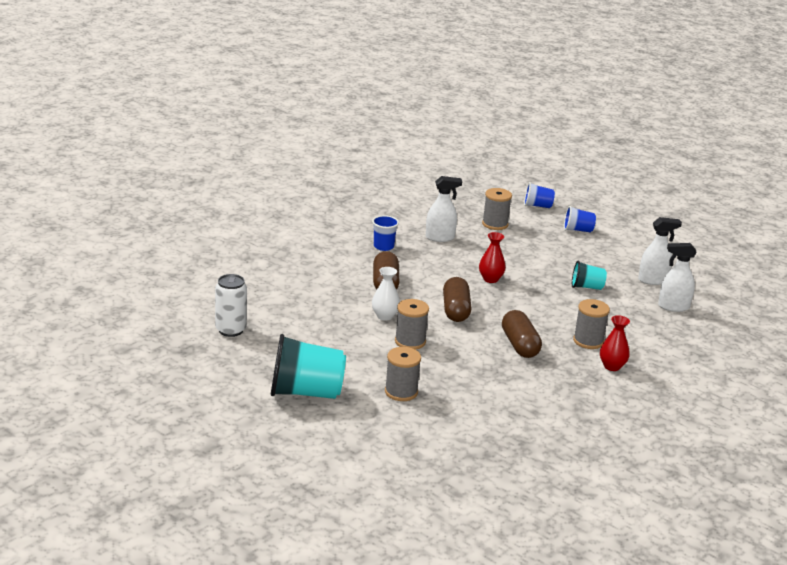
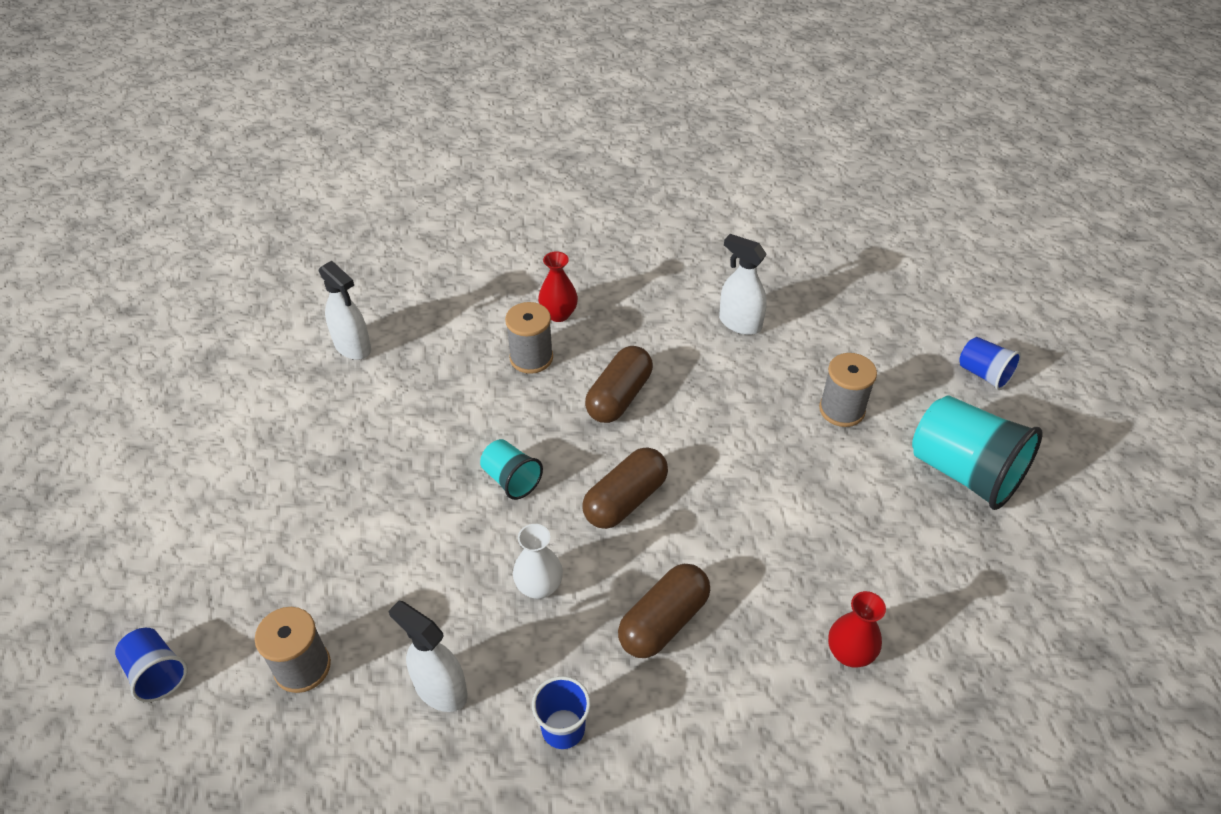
camera: 135 degrees left, 20 degrees up
white can [215,274,247,337] -> none
white vase [372,267,400,321] -> white vase moved to [513,524,563,599]
grey spool [395,299,429,350] -> none
red vase [479,232,506,283] -> red vase moved to [828,591,886,668]
blue cup [564,206,596,233] -> blue cup moved to [959,337,1022,390]
turquoise cup [572,261,607,290] -> turquoise cup moved to [480,439,543,500]
white spray bottle [638,217,682,285] -> white spray bottle moved to [719,234,767,335]

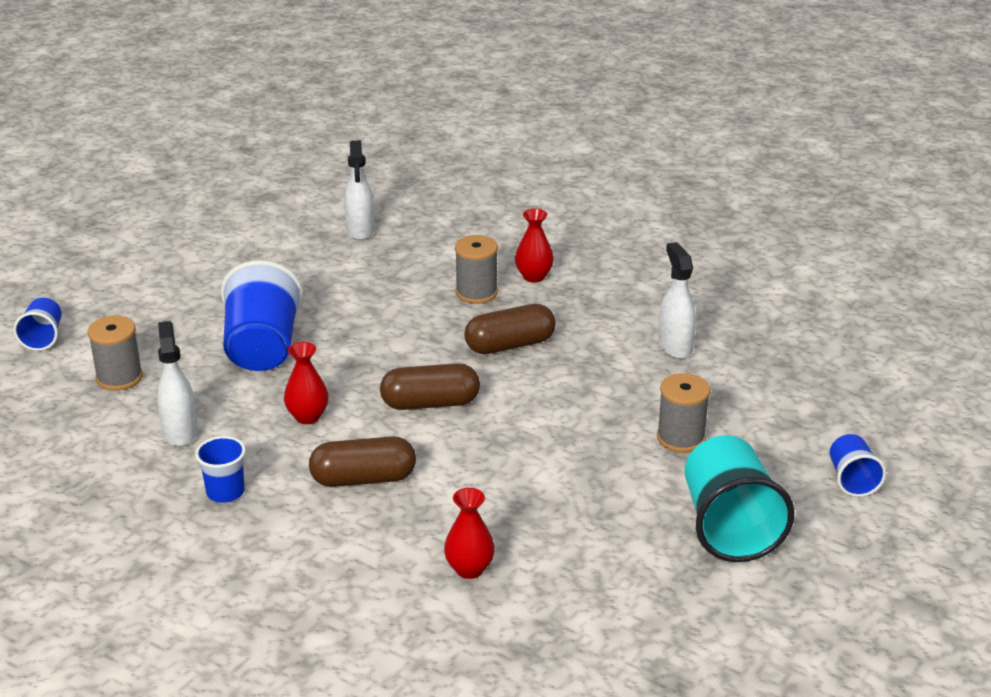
camera: 40 degrees right, 15 degrees down
turquoise cup [480,439,543,500] -> none
white vase [513,524,563,599] -> red vase [284,342,329,424]
none -> blue cup [221,260,303,371]

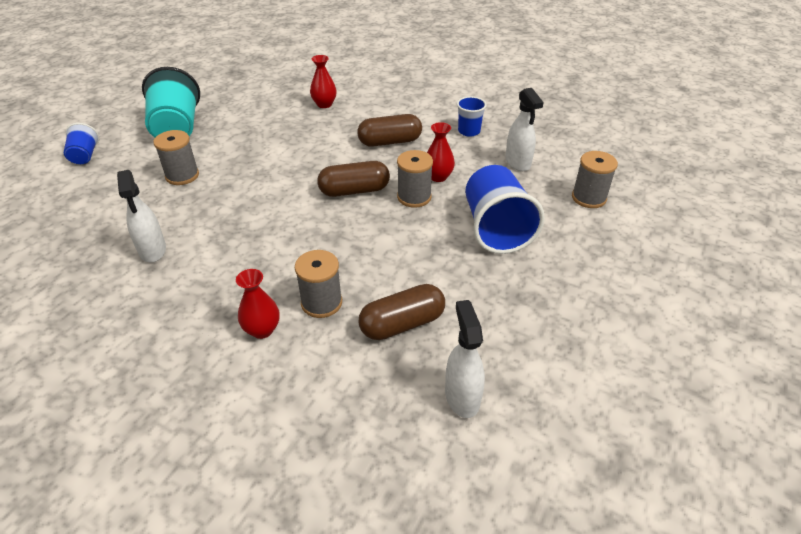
camera: 175 degrees right, 10 degrees up
blue cup [13,298,62,351] -> none
brown capsule [464,304,556,354] -> brown capsule moved to [358,284,445,340]
none -> grey spool [397,150,433,208]

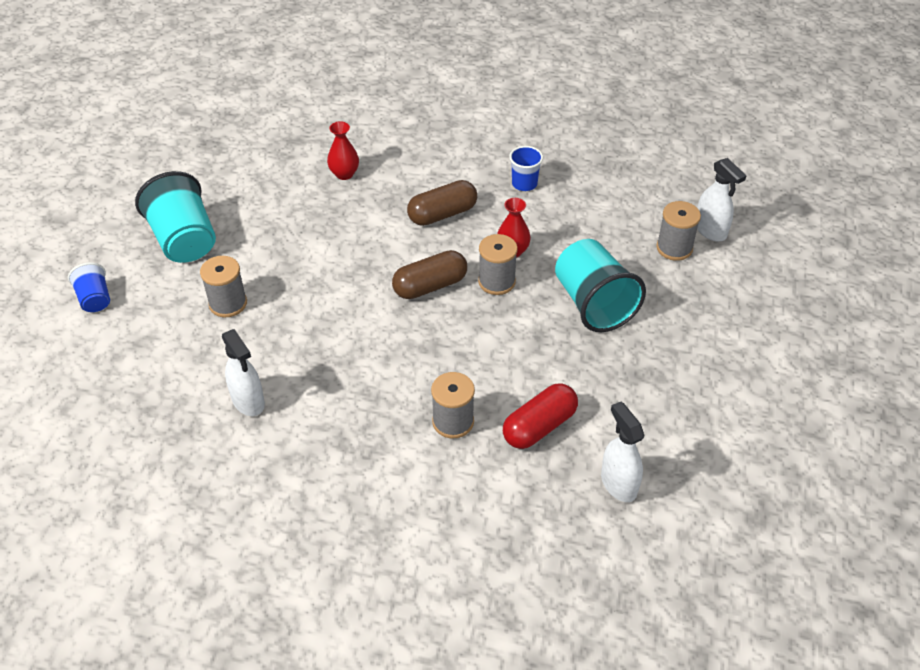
camera: 15 degrees left, 5 degrees up
red vase [236,269,280,339] -> none
brown capsule [358,284,445,340] -> red capsule [503,383,578,449]
blue cup [465,165,545,254] -> turquoise cup [555,239,646,332]
white spray bottle [505,88,544,171] -> white spray bottle moved to [697,158,747,242]

